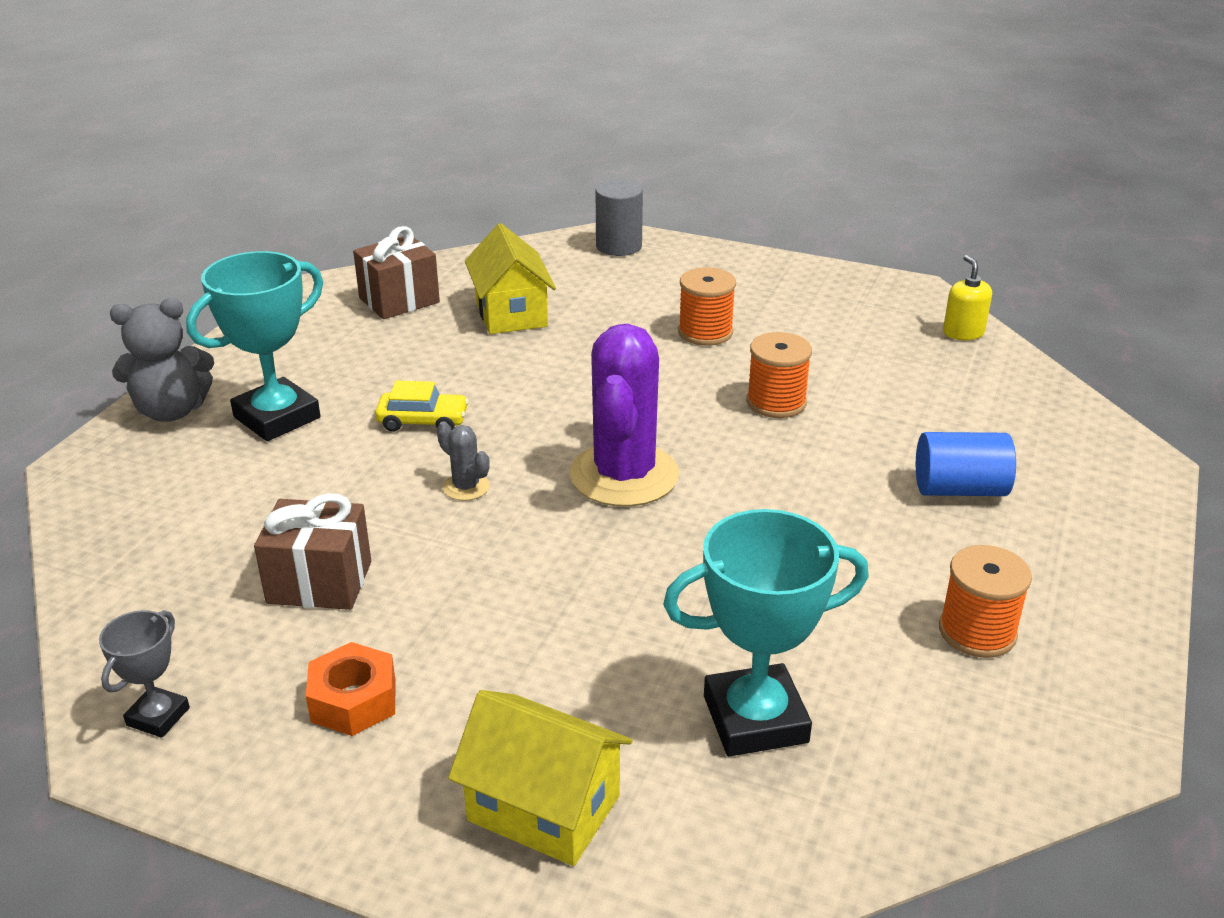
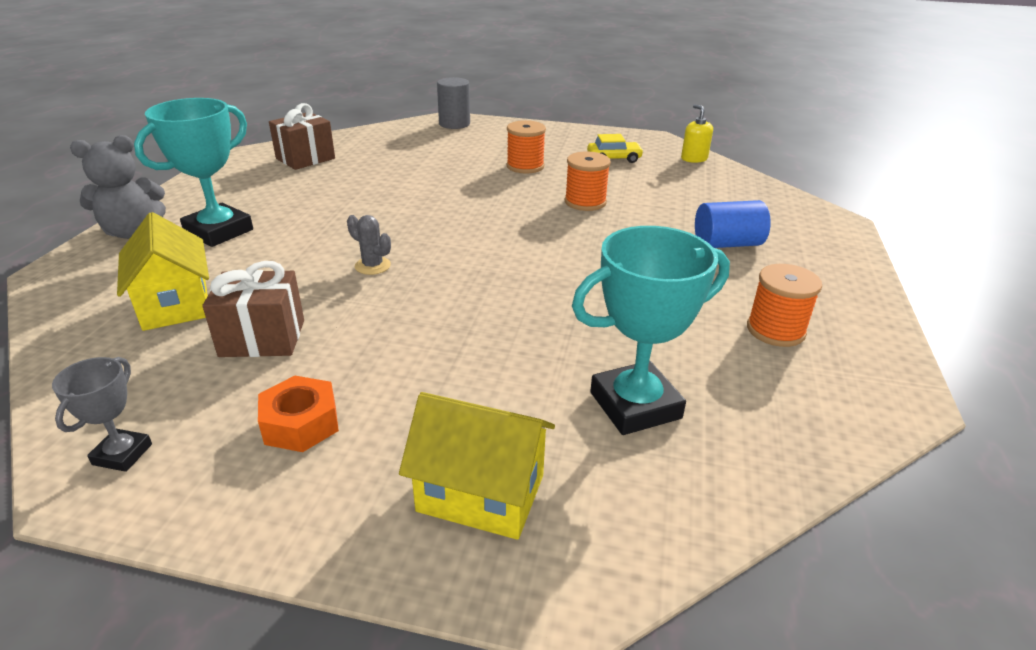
camera: 10 degrees left, 0 degrees up
yellow car [375,381,469,432] -> yellow car moved to [587,134,644,163]
yellow house [465,223,556,334] -> yellow house moved to [117,212,209,331]
purple cactus [570,324,679,507] -> none

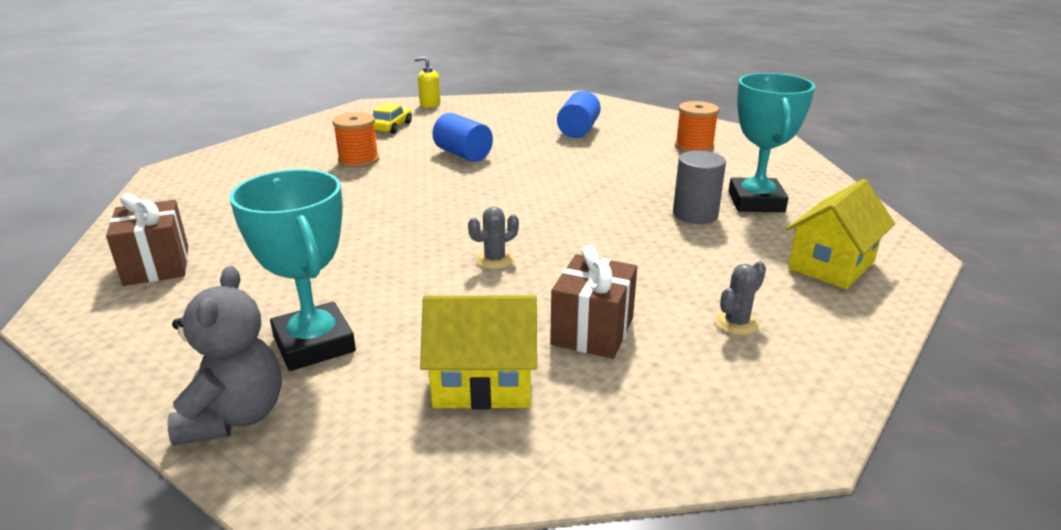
camera: 65 degrees left, 5 degrees down
grey trophy [52,357,152,472] -> none
orange nut [258,375,339,452] -> grey cactus [715,261,766,335]
grey cylinder [437,77,470,129] -> grey cylinder moved to [673,151,726,224]
orange spool [564,152,611,211] -> blue cylinder [432,113,493,162]

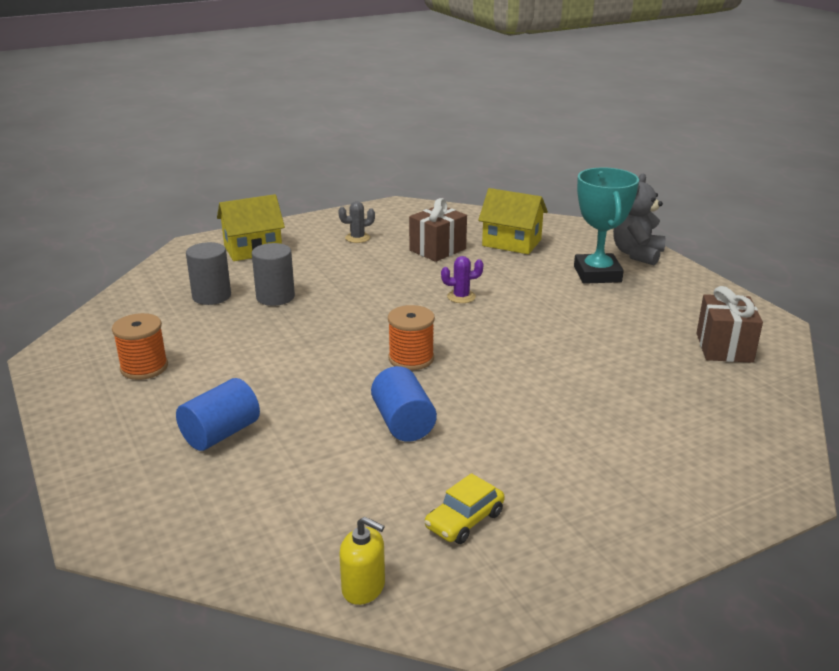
camera: 155 degrees left, 0 degrees up
orange spool [333,112,379,168] -> orange spool moved to [388,305,435,370]
grey cactus [468,207,519,269] -> purple cactus [441,256,483,303]
turquoise trophy [728,73,815,212] -> grey cylinder [186,242,231,305]

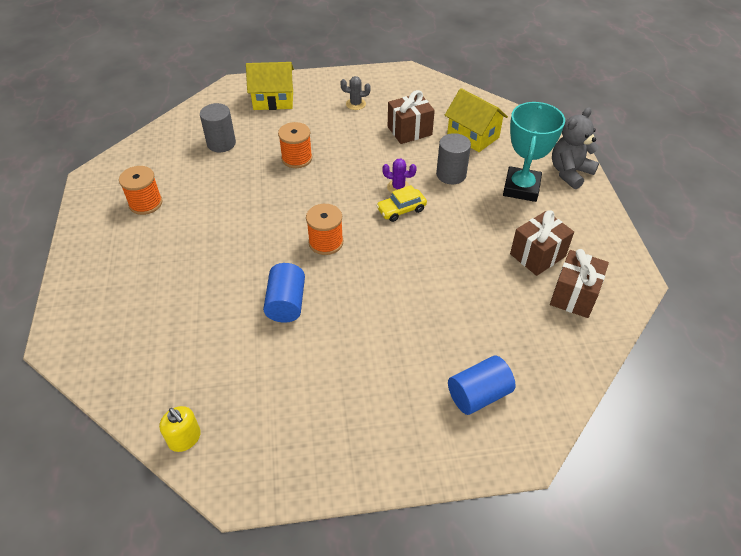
camera: 20 degrees right, 20 degrees up
blue cylinder [176,378,260,451] -> blue cylinder moved to [448,356,516,415]
grey cylinder [252,243,295,306] -> grey cylinder moved to [436,133,471,184]
yellow car [425,473,505,544] -> yellow car moved to [376,185,427,222]
none -> orange spool [278,122,312,168]
none -> brown gift [510,210,574,276]

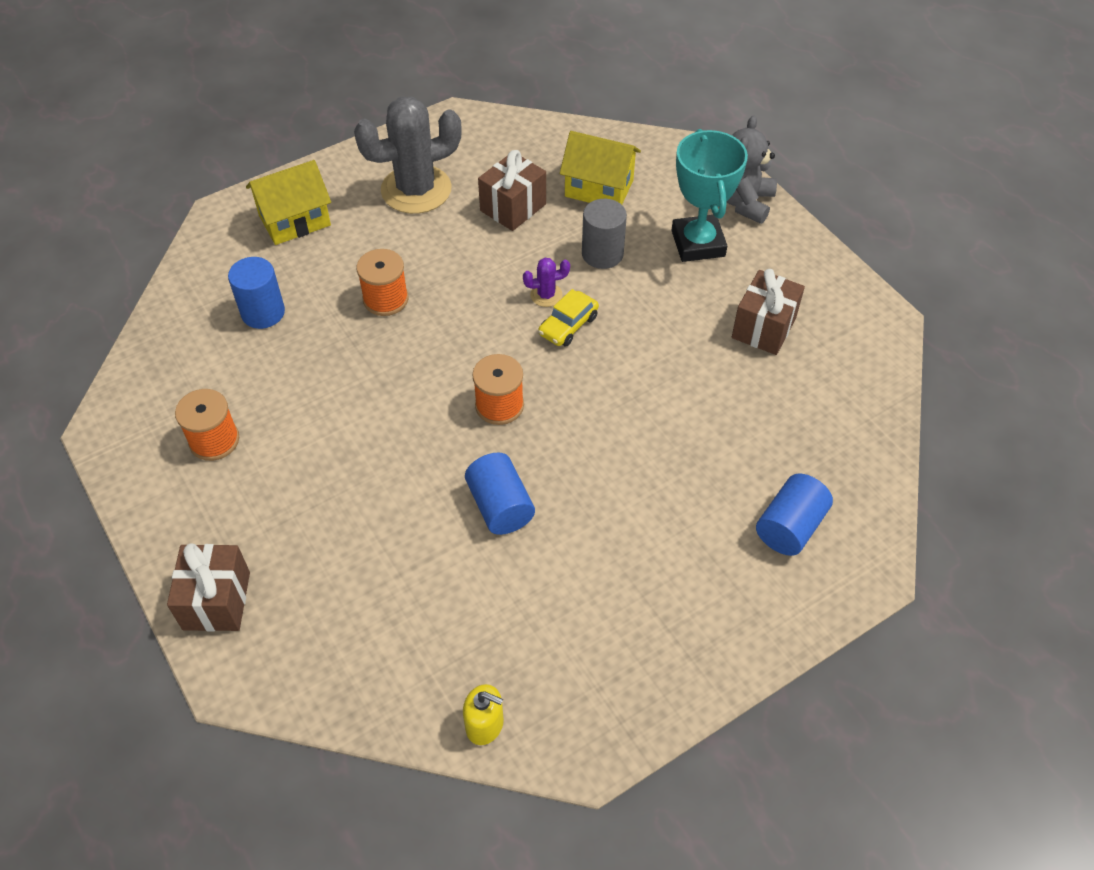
camera: 25 degrees left, 5 degrees up
grey cylinder [200,103,236,152] -> blue cylinder [228,257,285,329]
grey cactus [340,76,371,110] -> grey cactus [354,97,462,214], size x2.36
brown gift [550,249,609,318] -> brown gift moved to [167,544,250,631]

